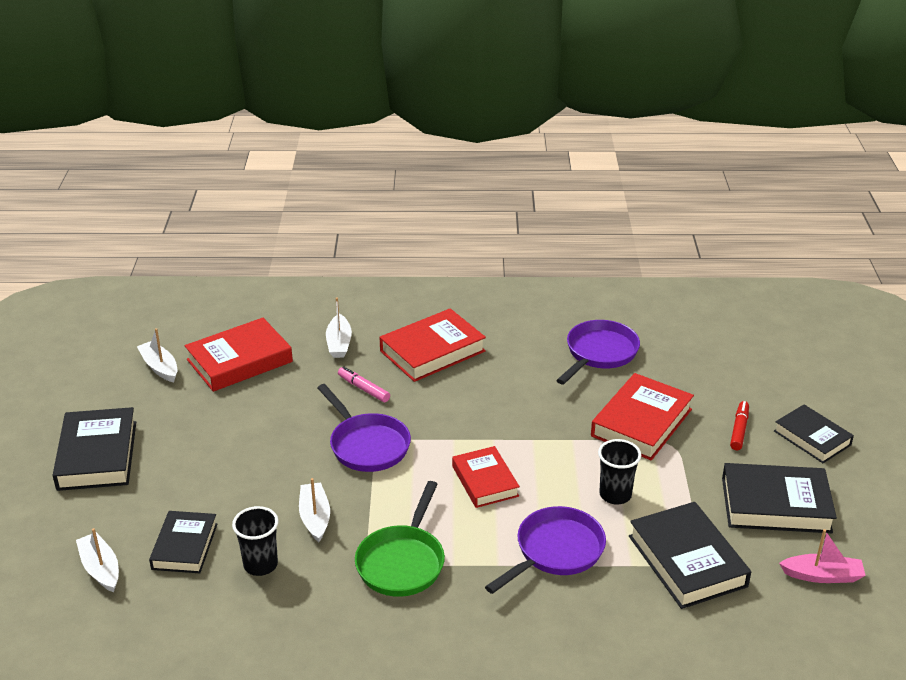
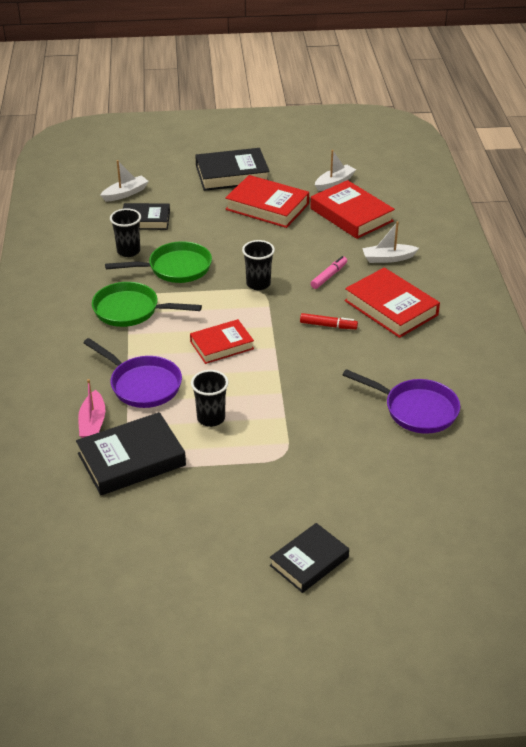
camera: 85 degrees right, 5 degrees up
white boat [299,478,330,542] -> green pan [105,241,212,283]
purple pan [317,384,411,472] -> black cup [242,240,275,290]
red book [591,373,694,461] -> red book moved to [225,175,309,228]
black book [722,463,837,533] -> none
red marker [730,401,749,450] -> red marker moved to [300,313,358,329]
pink boat [779,529,866,583] -> pink boat moved to [78,379,105,438]

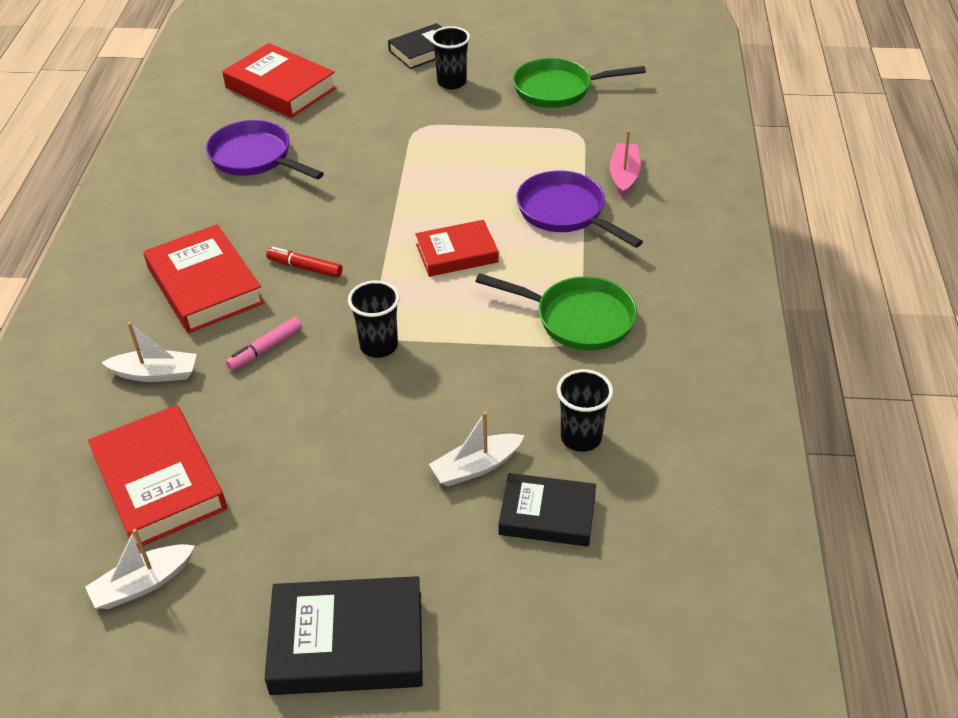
camera: 170 degrees left, 5 degrees up
black book [76,412,186,495] -> none
white boat [100,160,149,201] -> white boat moved to [429,411,525,486]
green pan [105,241,212,283] -> green pan moved to [513,58,646,108]
black cup [191,370,229,427] -> black cup moved to [430,26,470,89]
red book [225,175,309,228] -> red book moved to [222,43,337,118]

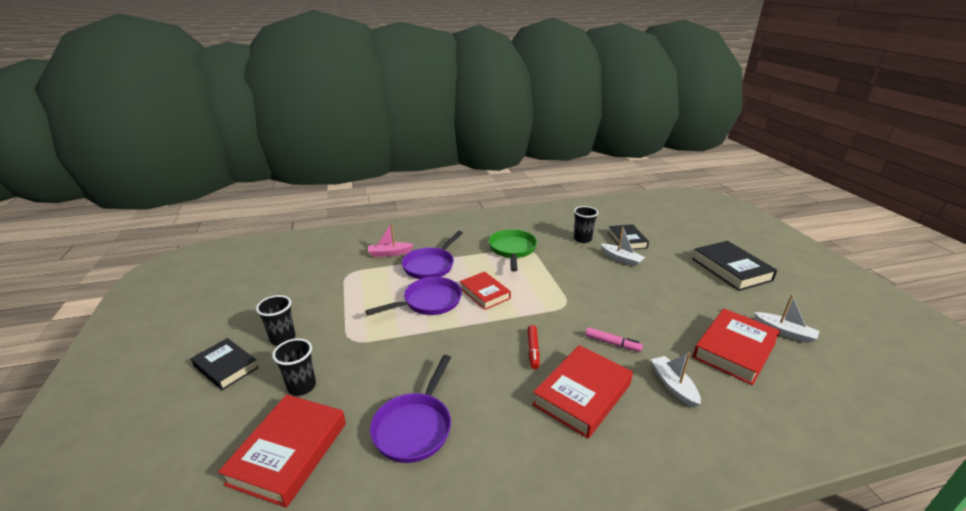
camera: 110 degrees left, 15 degrees down
black cup [348,280,400,358] -> black cup moved to [272,338,316,396]
green pan [513,58,646,108] -> none
none -> purple pan [365,277,462,315]

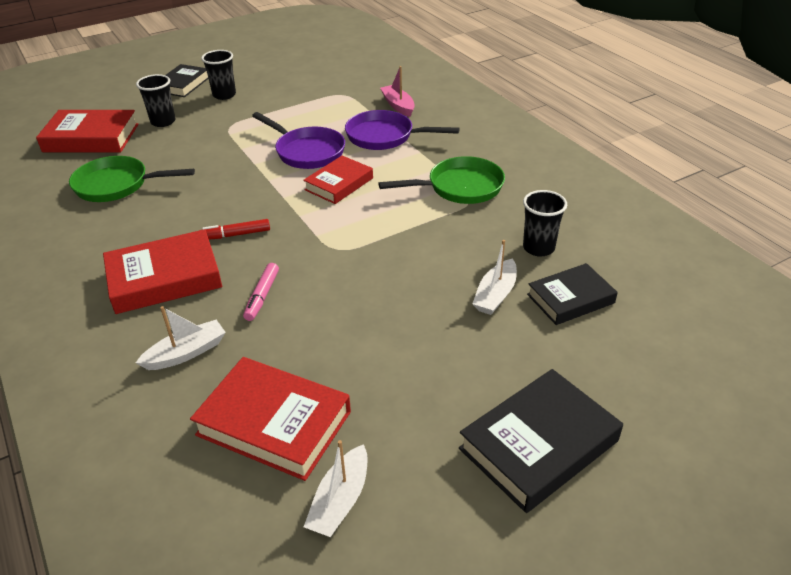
camera: 75 degrees right, 10 degrees up
purple pan [370,355,451,463] -> green pan [69,156,195,202]
red book [532,345,633,439] -> red book turned 45 degrees counterclockwise [103,229,222,314]

